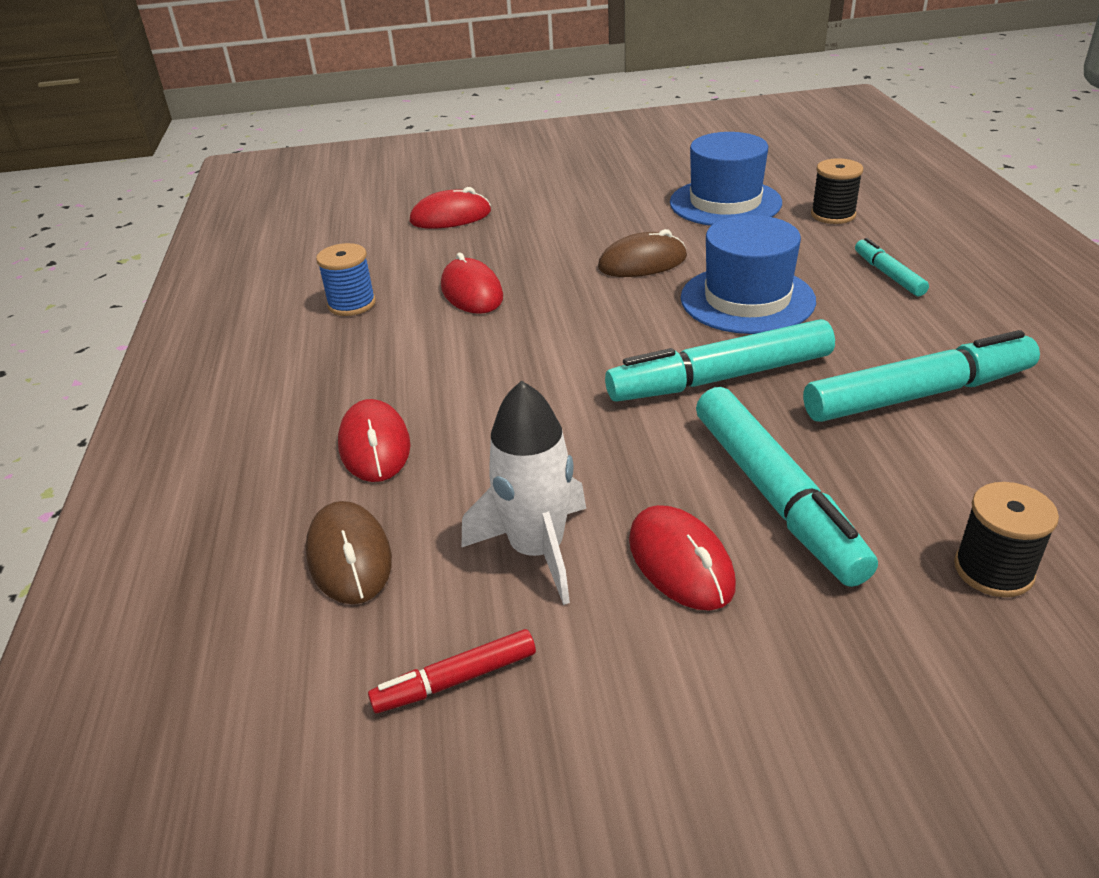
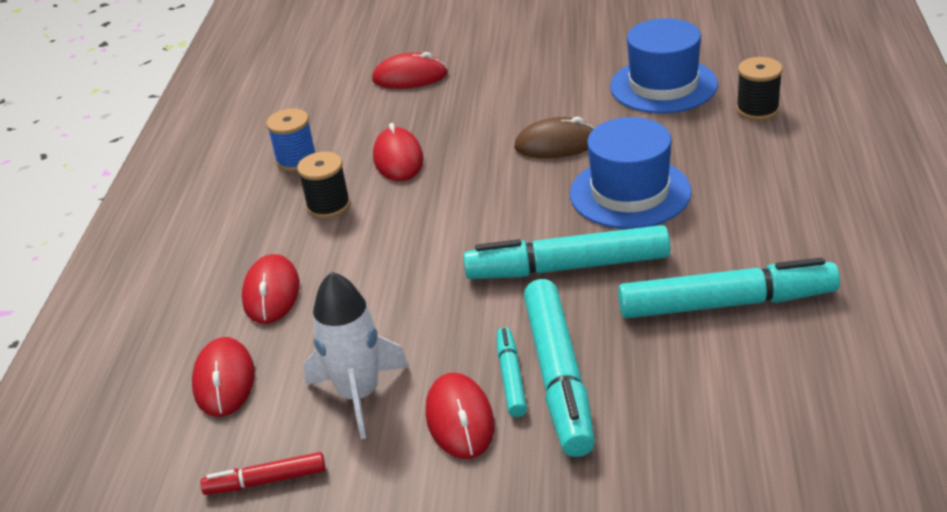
camera: 15 degrees right, 0 degrees up
brown mouse [306,501,392,604] -> red mouse [192,337,255,417]
turquoise marker [855,238,929,296] -> turquoise marker moved to [497,327,527,417]
black spool [954,482,1059,597] -> black spool moved to [297,152,350,219]

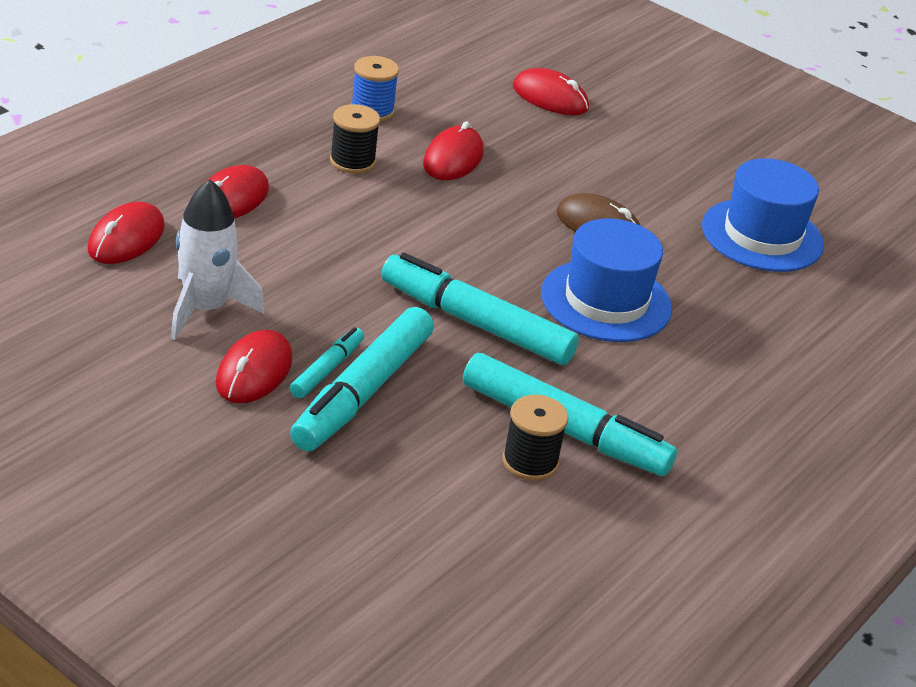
camera: 25 degrees right, 0 degrees up
red marker [200,452,325,495] -> none
black spool [736,57,783,120] -> black spool moved to [502,395,568,481]

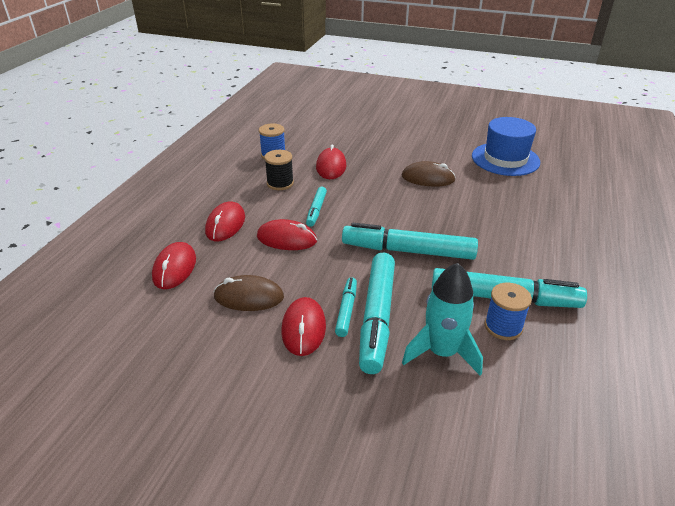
camera: 15 degrees left, 0 degrees up
white rocket [171,179,264,340] -> brown mouse [213,275,284,311]
black spool [502,395,568,481] -> blue spool [485,283,532,340]
red mouse [513,68,589,115] -> red mouse moved to [257,219,317,250]
blue hat [541,218,672,342] -> none
none -> turquoise marker [306,187,327,227]
none -> turquoise rocket [402,263,483,376]

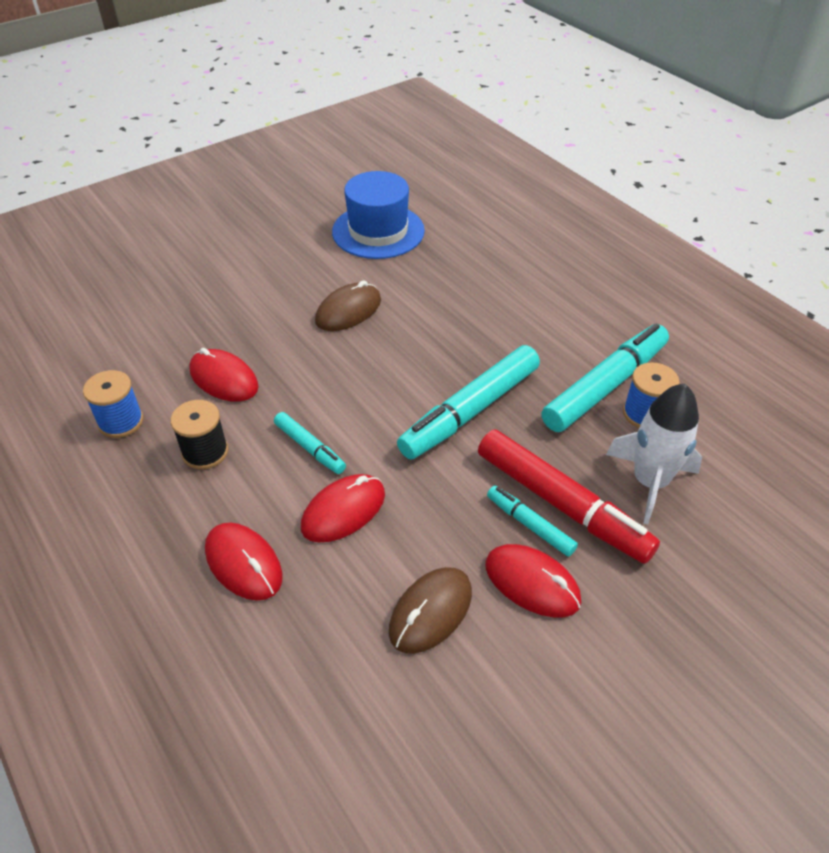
camera: 55 degrees left, 10 degrees up
red mouse [152,242,196,289] -> none
turquoise marker [359,253,395,374] -> red marker [478,429,660,564]
turquoise rocket [402,263,483,376] -> white rocket [606,384,702,524]

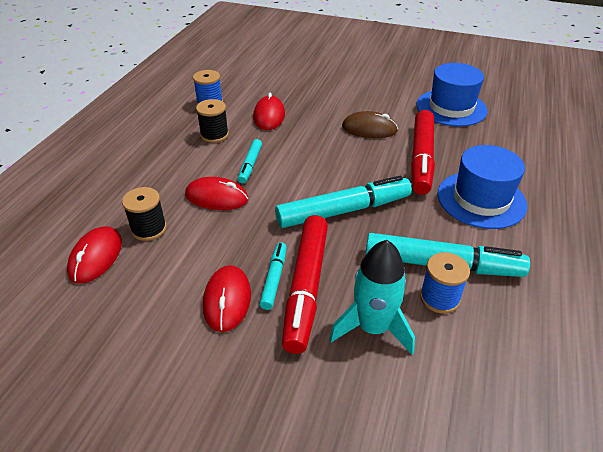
camera: 55 degrees right, 5 degrees down
red mouse [205,523,283,601] -> red mouse moved to [67,226,122,283]
brown mouse [389,567,472,654] -> none
turquoise marker [397,345,540,460] -> turquoise marker turned 150 degrees clockwise [275,176,412,228]
white rocket [606,384,702,524] -> turquoise rocket [329,240,415,355]
none -> black spool [122,187,167,241]
none -> red marker [411,110,435,195]
none -> blue hat [438,145,527,229]

